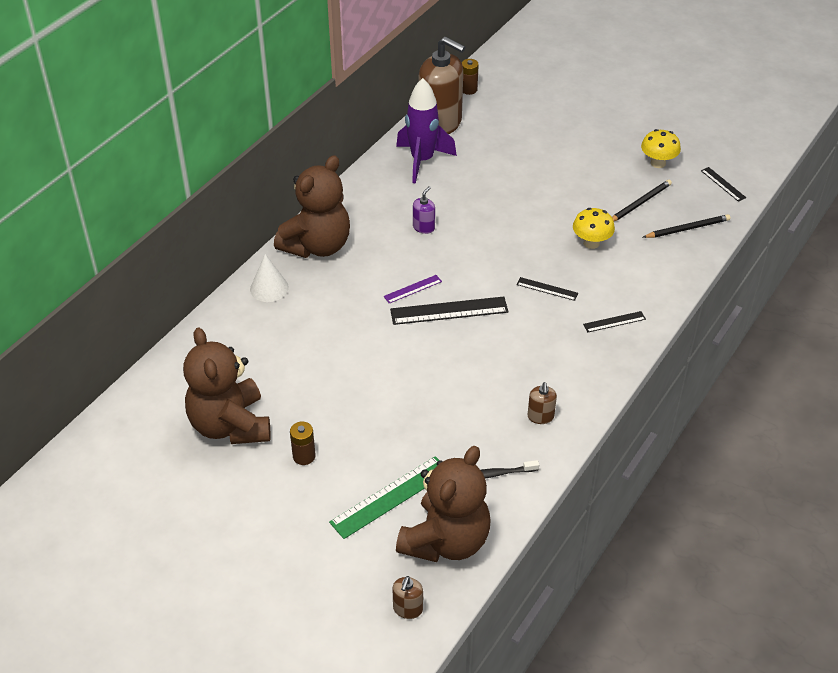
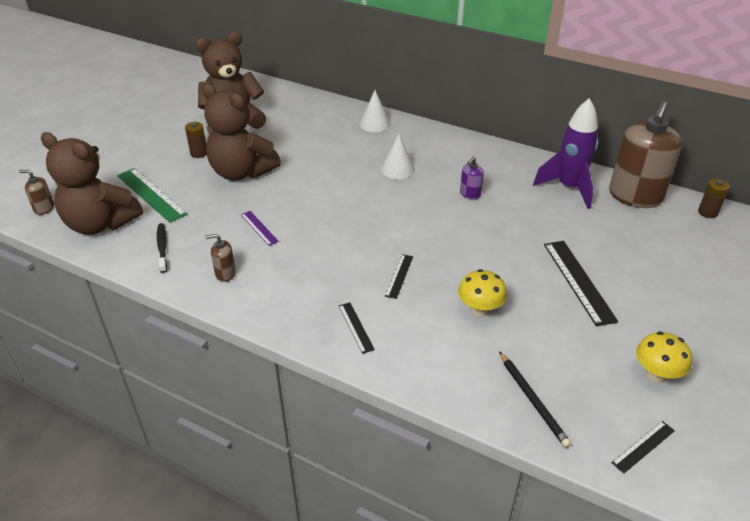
camera: 85 degrees right, 5 degrees down
brown teddy bear [274,155,350,258] -> brown teddy bear moved to [201,83,281,180]
purple ruler [384,275,442,304] -> purple ruler moved to [241,211,279,246]
black ruler [390,296,509,325] -> black ruler moved to [544,241,618,327]
purple soap dispenser [413,186,435,234] -> purple soap dispenser turned 105 degrees clockwise [460,157,484,199]
black pencil [612,180,672,221] -> none
none -> white cone [381,134,415,179]

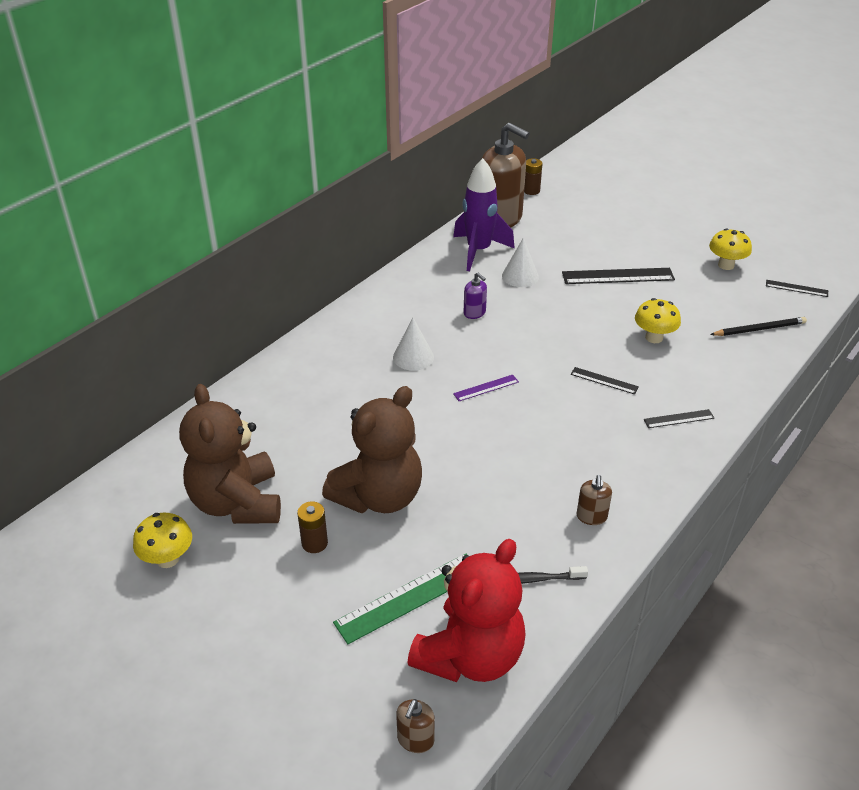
camera: 80 degrees left, 0 degrees up
brown teddy bear [41,132,143,235] -> red teddy bear [407,539,526,682]
purple ruler [241,211,279,246] -> purple ruler moved to [453,375,519,401]
white cone [360,90,390,132] -> white cone moved to [502,238,539,287]
black ruler [611,421,675,474] -> black ruler turned 45 degrees counterclockwise [766,280,828,297]
none -> yellow mushroom [133,513,192,568]

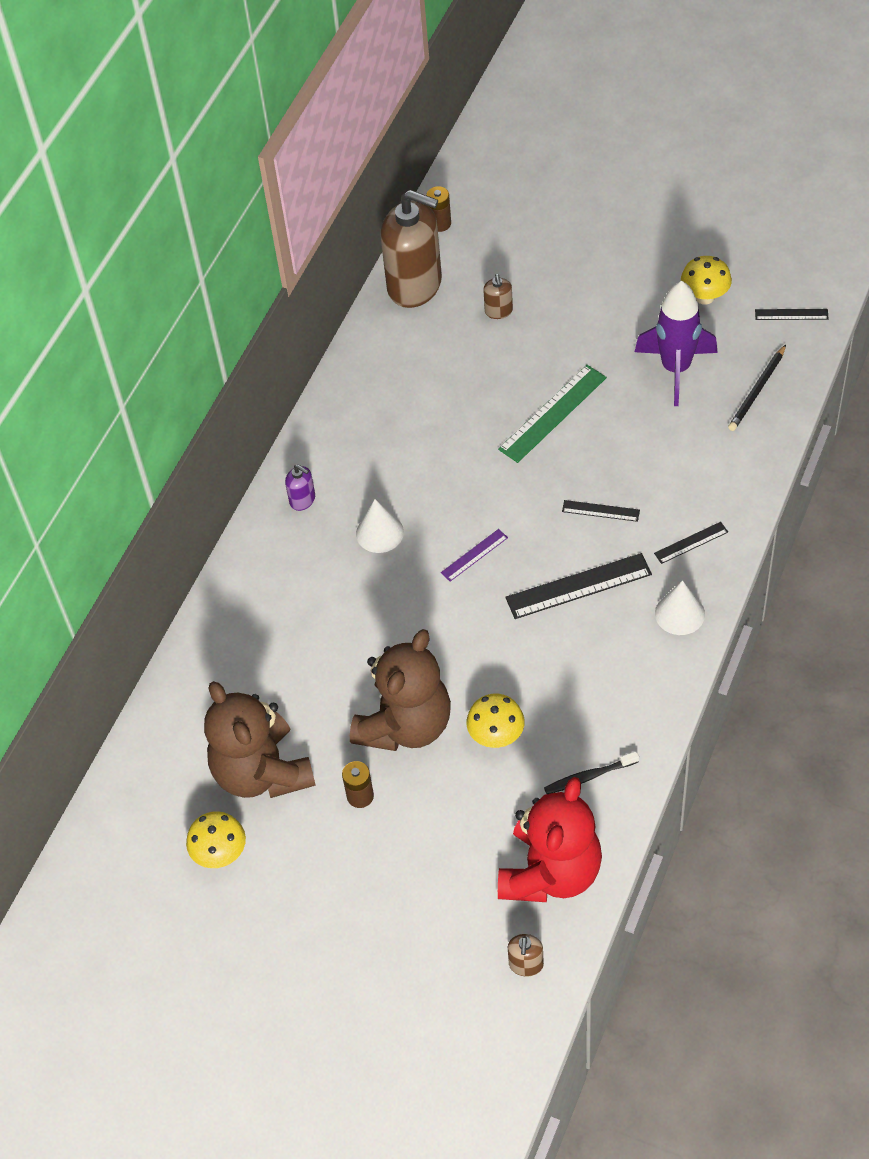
camera: 10 degrees left, 15 degrees up
green ruler [333,554,467,644] -> green ruler moved to [498,365,607,463]
purple rocket [453,158,515,271] -> purple rocket moved to [635,281,718,406]
purple soap dispenser [464,272,487,319] -> purple soap dispenser moved to [285,464,315,511]
white cone [502,238,539,287] -> white cone moved to [655,580,705,635]
black ruler [562,268,675,284] -> black ruler moved to [505,553,652,619]
brown soap dispenser [577,475,612,525] -> brown soap dispenser moved to [483,274,513,319]
yellow mushroom [635,298,681,343] -> yellow mushroom moved to [466,694,525,748]
black pencil [710,317,807,336] -> black pencil turned 150 degrees clockwise [728,345,786,431]

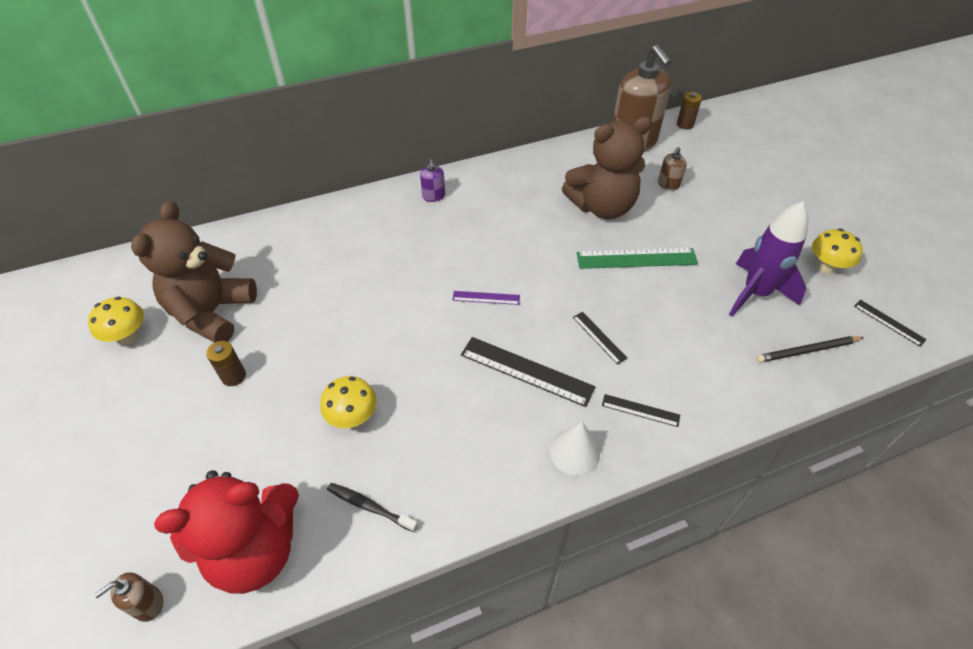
camera: 40 degrees right, 5 degrees down
brown teddy bear [350,629,451,751] -> brown teddy bear moved to [562,116,652,219]
white cone [356,499,404,553] -> none

